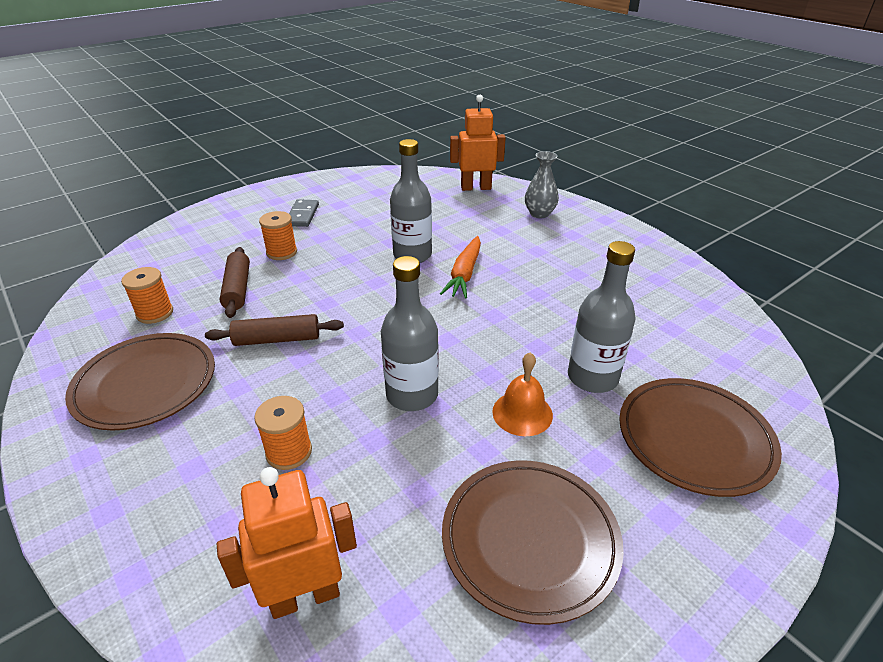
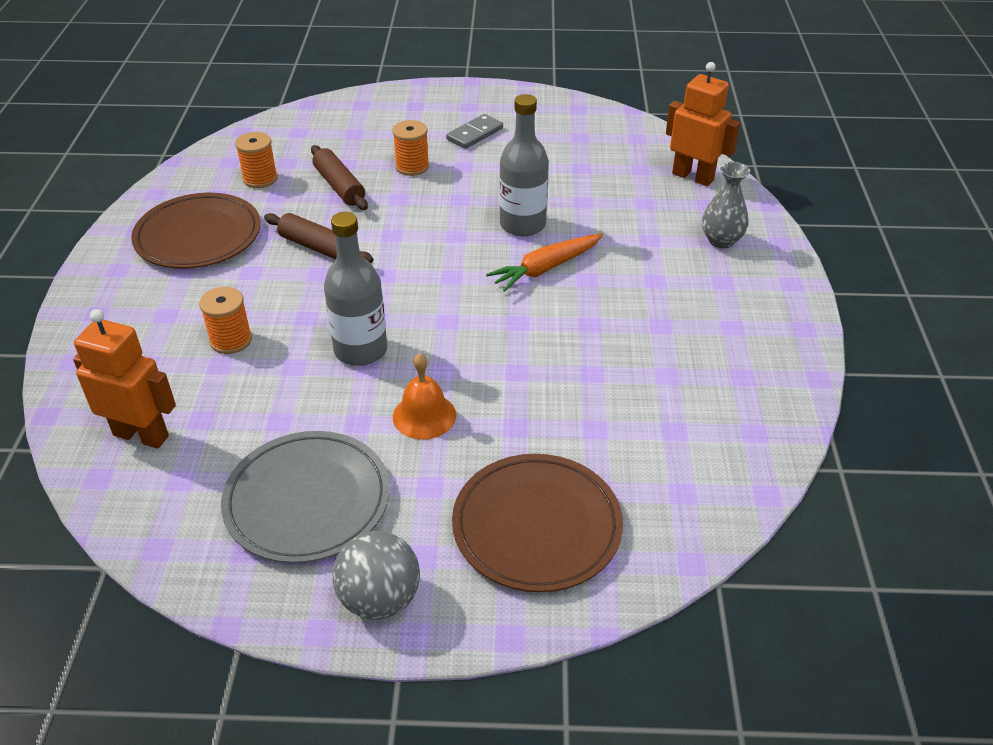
camera: 40 degrees right, 5 degrees up
brown rolling pin [220,247,250,318] -> brown rolling pin turned 60 degrees counterclockwise [311,145,368,210]
brown plate [442,460,624,625] -> grey plate [221,431,390,563]
grey bottle [568,241,636,393] -> none
none -> grey ball [333,531,420,620]

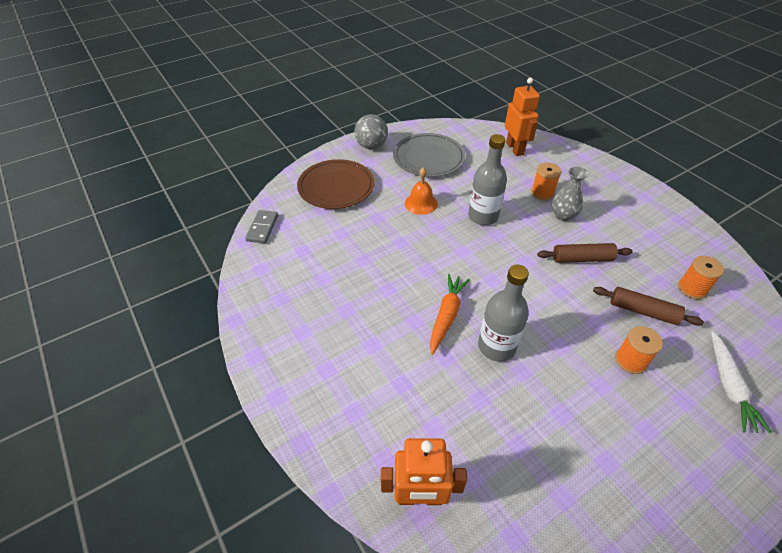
camera: 145 degrees right, 5 degrees up
orange robot [73,309,176,449] -> orange robot turned 90 degrees counterclockwise [505,78,540,156]
brown plate [131,193,261,269] -> none
grey domino [446,114,503,149] -> grey domino moved to [245,210,278,243]
grey vase [702,162,750,248] -> grey vase moved to [552,167,588,221]
none -> white carrot [711,331,772,433]

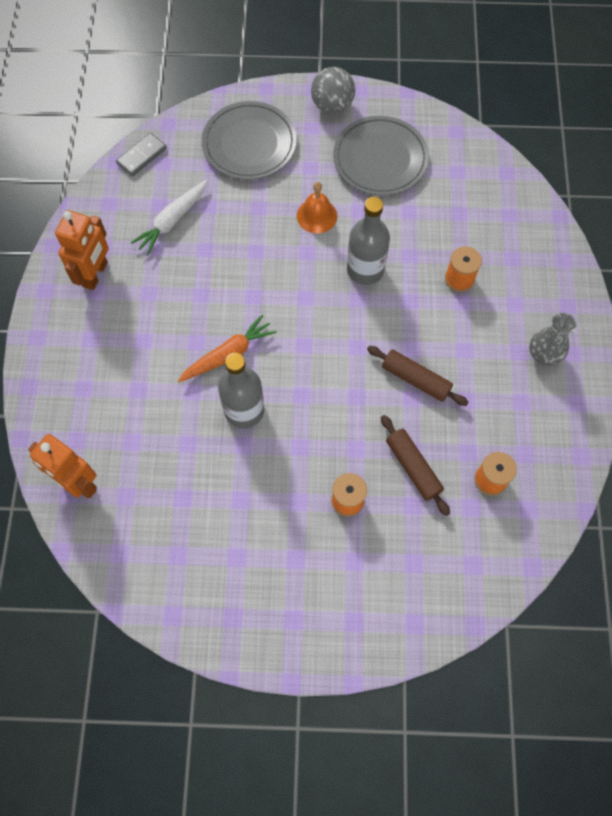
camera: 35 degrees right, 20 degrees up
brown plate [297,159,375,209] -> grey plate [202,101,297,180]
orange robot [505,78,540,156] -> orange robot moved to [55,210,109,290]
grey vase [552,167,588,221] -> grey vase moved to [529,313,577,366]
white carrot [711,331,772,433] -> white carrot moved to [130,180,207,256]

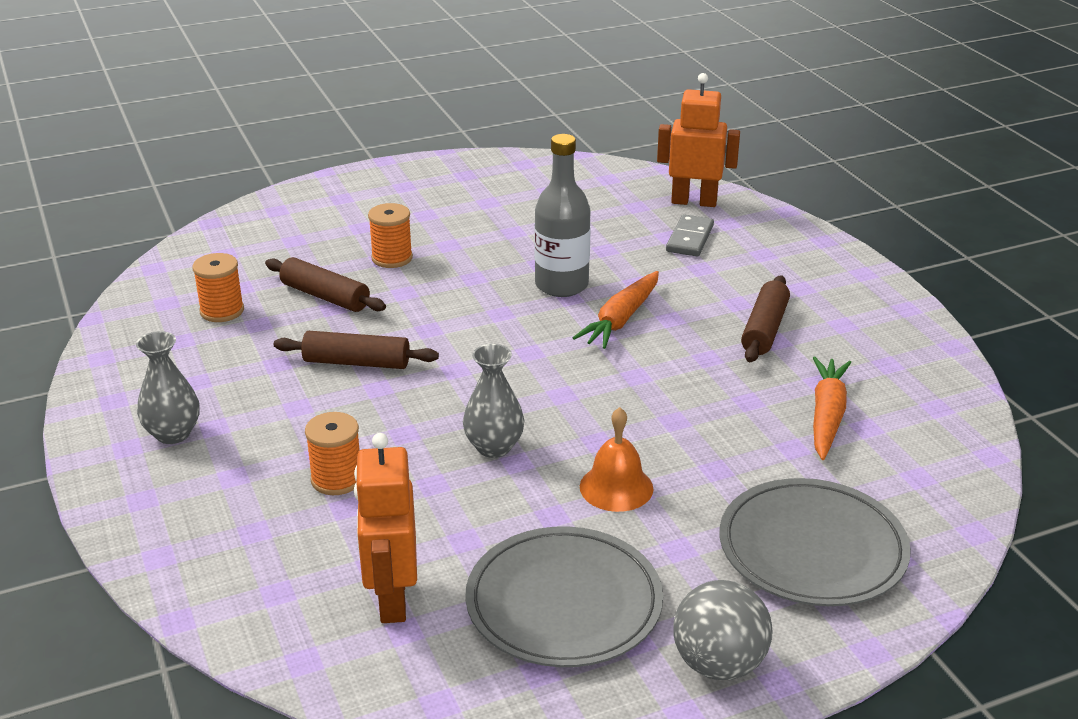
camera: 155 degrees right, 35 degrees down
orange robot [55,210,109,290] -> orange robot moved to [354,433,417,623]
grey domino [116,133,167,176] -> grey domino moved to [666,214,714,256]
white carrot [130,180,207,256] -> orange carrot [813,357,851,460]
grey bottle [347,197,390,285] -> grey vase [463,344,525,458]
none -> brown rolling pin [741,275,790,362]

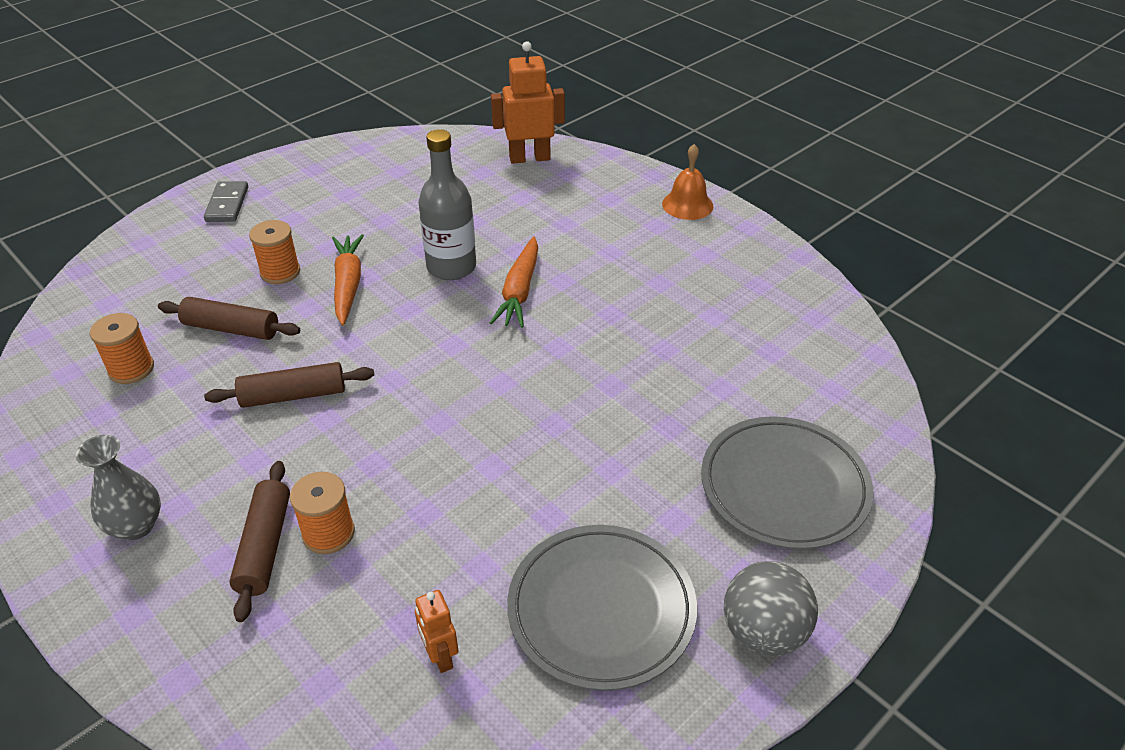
camera: 20 degrees left, 10 degrees up
orange robot [354,433,417,623] -> orange robot [415,590,458,673], size x0.54
grey vase [463,344,525,458] -> none
orange bell [580,407,653,512] -> orange bell moved to [662,144,713,220]
grey domino [666,214,714,256] -> grey domino moved to [204,181,248,222]
brown rolling pin [741,275,790,362] -> brown rolling pin moved to [229,461,290,622]
orange carrot [813,357,851,460] -> orange carrot moved to [332,234,364,325]

